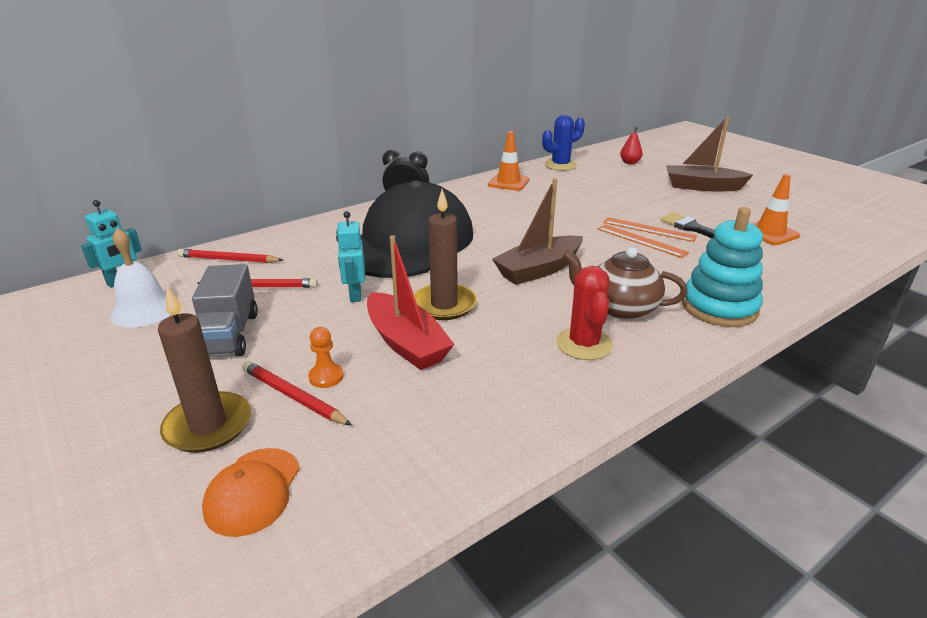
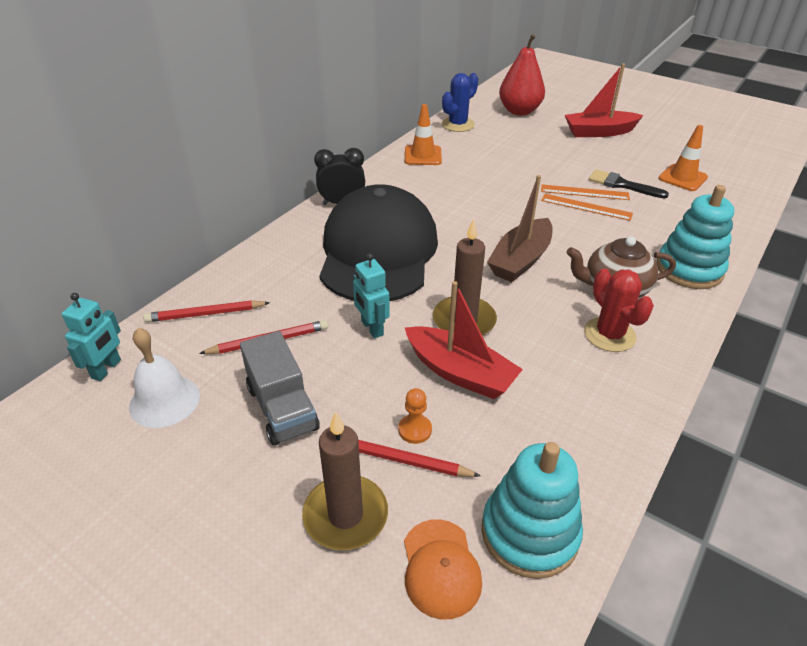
camera: 20 degrees left, 10 degrees up
red pear [620,127,643,164] -> red pear [499,34,545,115], size x2.07
brown boat [666,116,753,192] -> red boat [565,64,643,137]
none -> turquoise stacking toy [481,442,583,579]

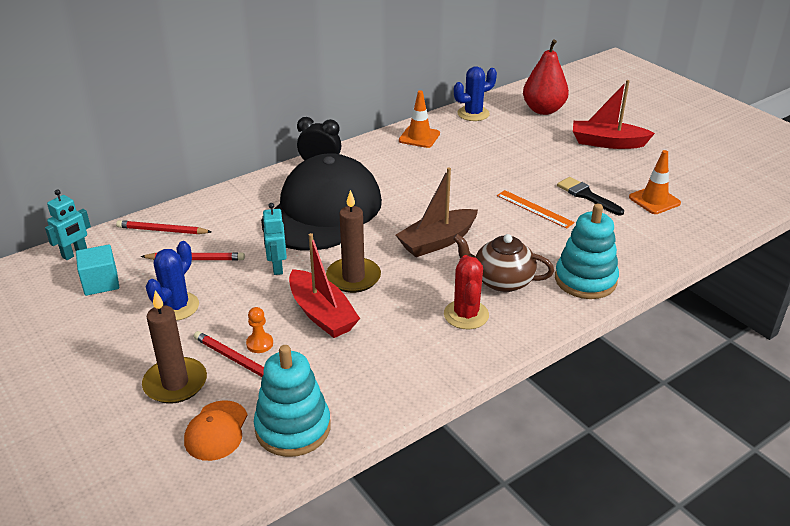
camera: 20 degrees right, 5 degrees down
white bell [129,328,200,428] -> turquoise cube [76,245,119,296]
grey truck [240,331,320,446] -> blue cactus [146,241,199,321]
orange ruler [541,184,630,200] -> none

